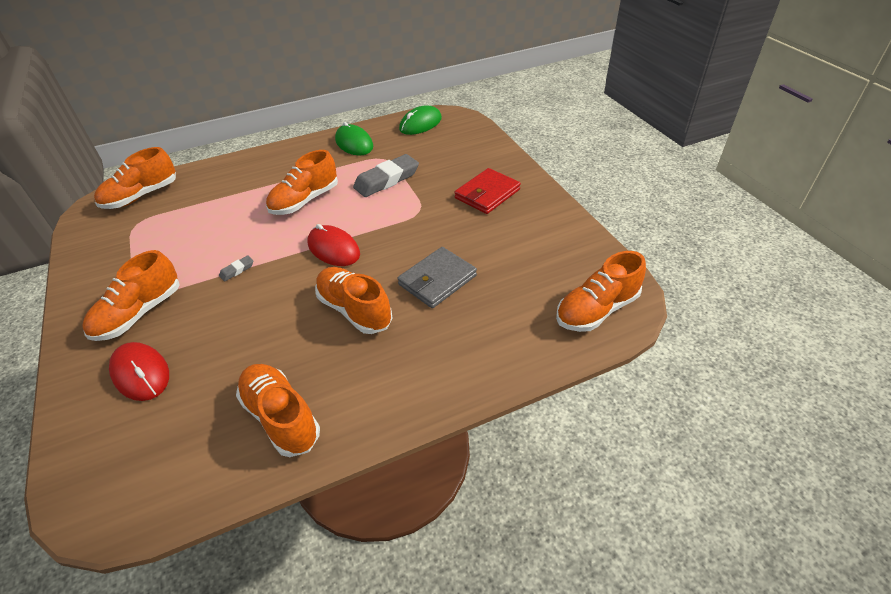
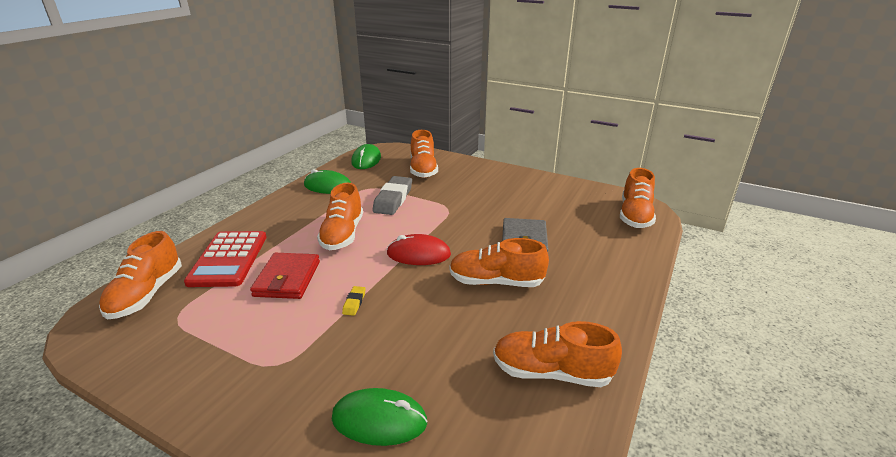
camera: 40 degrees left, 15 degrees down
orange shoe [82,250,180,341] -> orange shoe moved to [410,130,438,178]
red mouse [109,342,169,401] -> green mouse [332,388,428,446]
grey eraser [219,255,253,282] -> yellow eraser [342,286,366,316]
red wallet [454,168,521,214] -> red wallet moved to [250,253,320,299]
none -> red calculator [184,231,267,287]

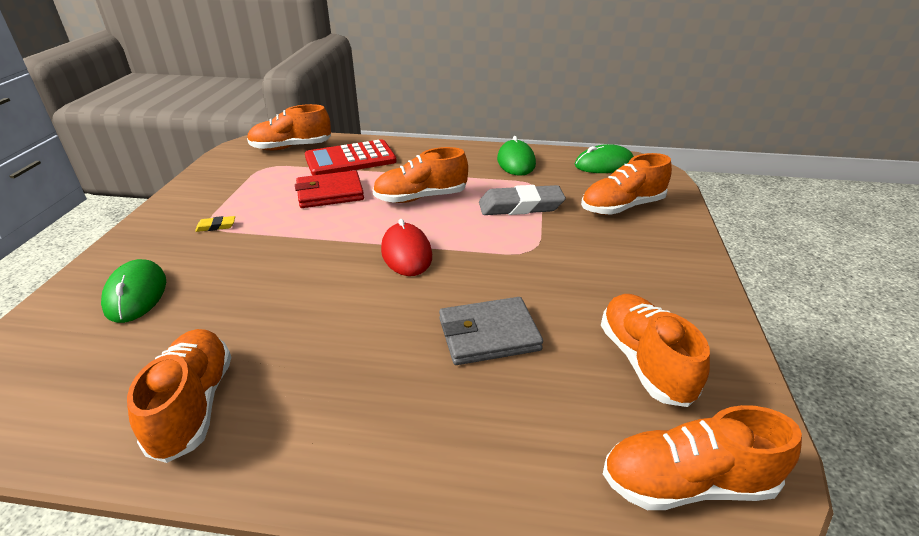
camera: 70 degrees right, 5 degrees up
yellow eraser [342,286,366,316] -> yellow eraser moved to [195,216,235,232]
orange shoe [449,238,549,287] -> orange shoe moved to [601,294,710,407]

